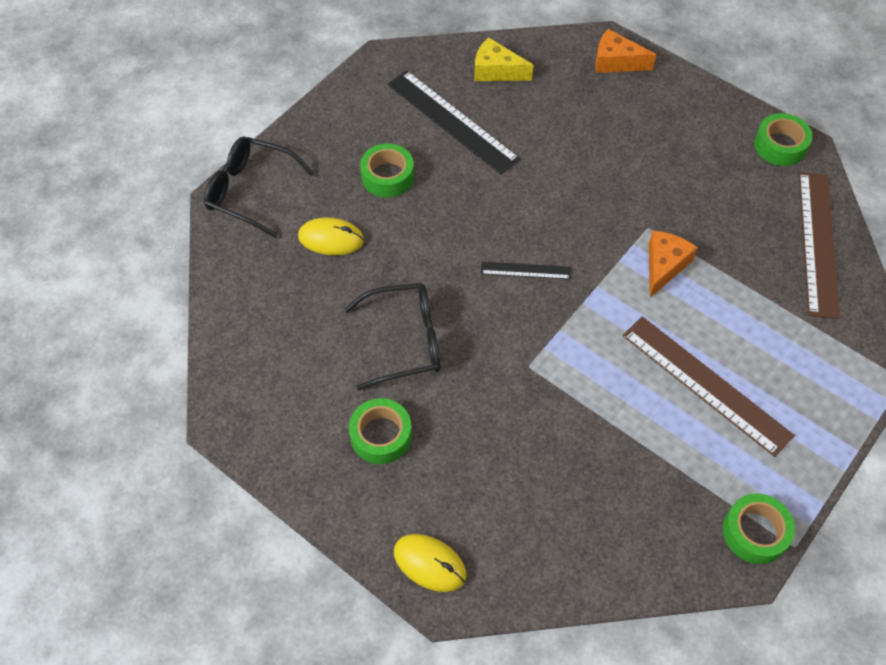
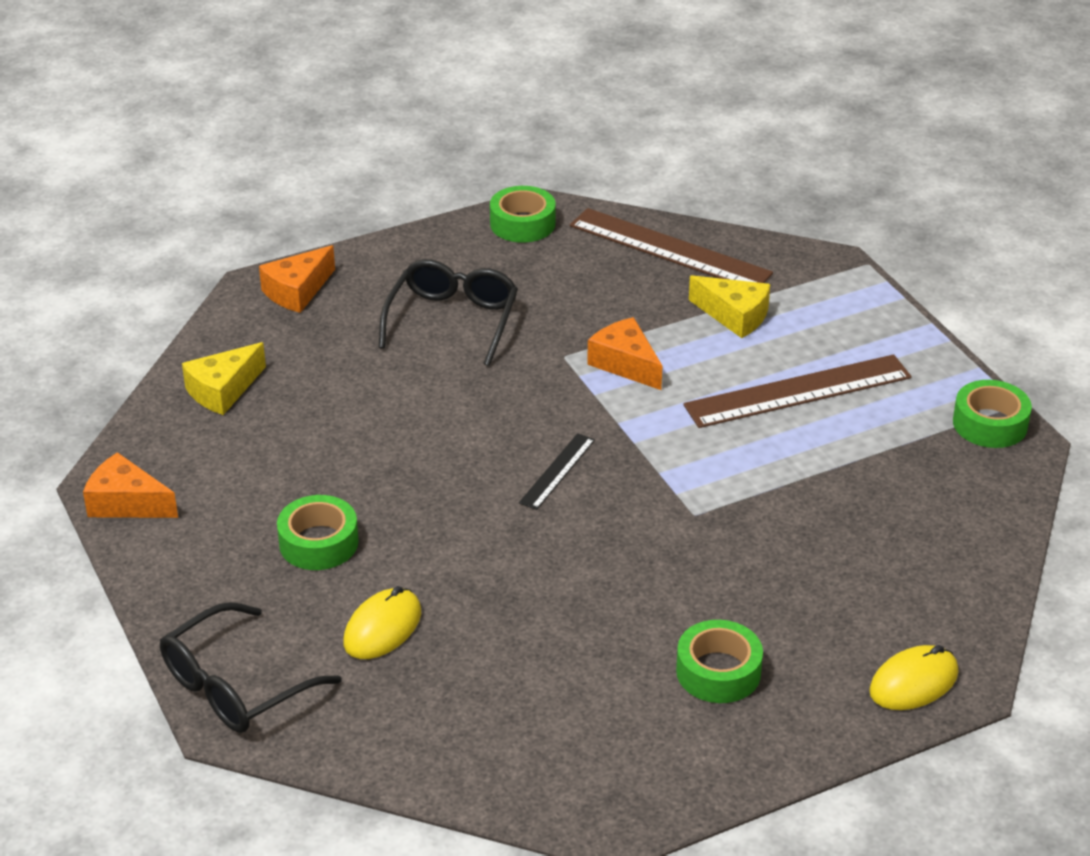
camera: 65 degrees left, 20 degrees down
black glasses [345,283,441,390] -> black glasses moved to [379,259,518,366]
black ruler [387,70,520,174] -> none
none -> orange cheese [83,452,178,518]
none -> yellow cheese [689,275,770,338]

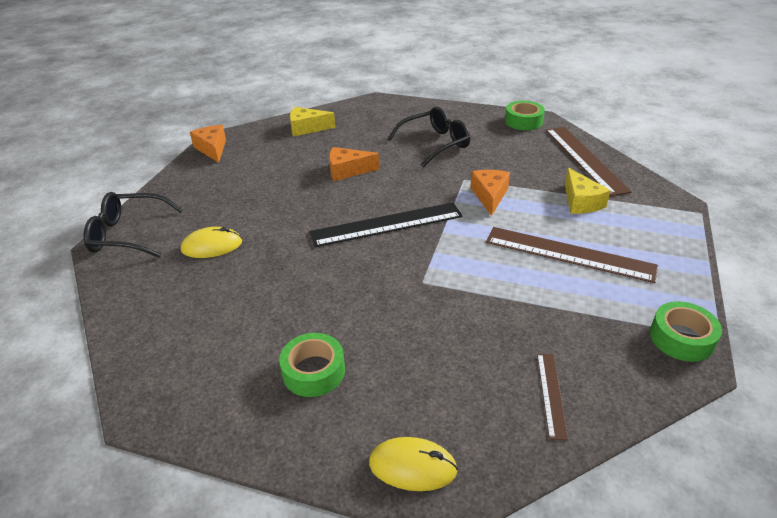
camera: 45 degrees right, 0 degrees up
orange cheese [259,245,335,313] -> orange cheese moved to [329,147,379,181]
green tape [277,495,359,570] -> none
black ruler [519,433,595,510] -> black ruler [309,202,463,247], size x2.00
none -> brown ruler [537,354,568,441]

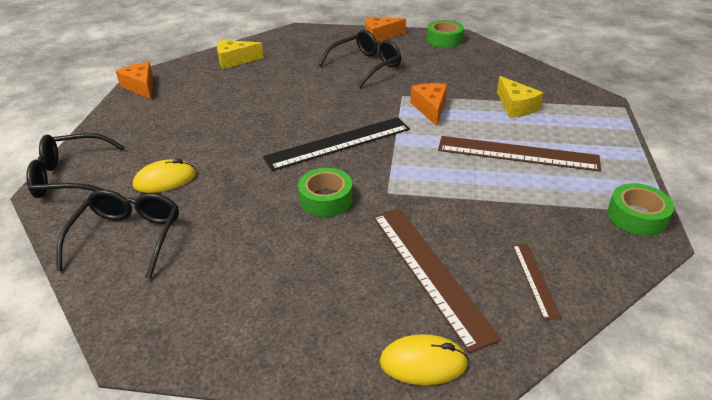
camera: 10 degrees left, 0 degrees up
green tape [279,333,345,397] -> green tape moved to [298,168,353,217]
orange cheese [329,147,379,181] -> orange cheese moved to [365,17,406,42]
brown ruler [546,127,632,196] -> brown ruler moved to [373,208,501,353]
none -> black glasses [56,189,179,279]

